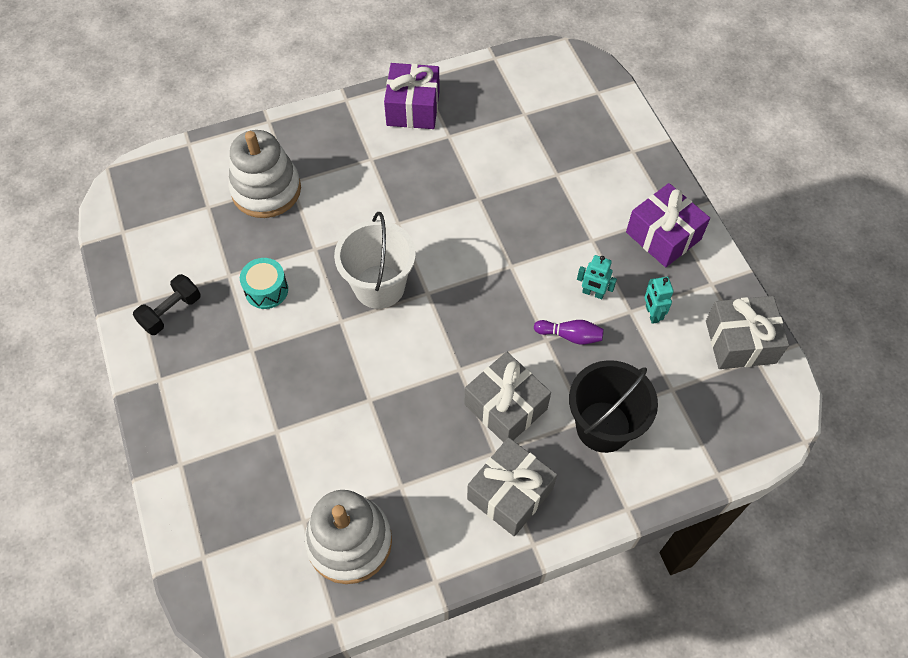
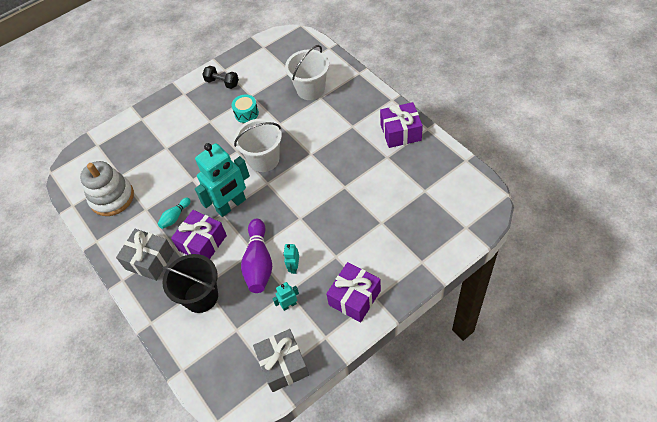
camera: 80 degrees right, 5 degrees down
white stacking toy [228,130,301,218] -> white bucket [285,45,329,100]
grey gift [465,352,551,443] -> purple gift [171,210,227,259]
purple bowling pin [534,320,604,345] -> purple bowling pin [241,218,272,293], size x1.91
none -> turquoise bowling pin [158,198,191,229]
none -> turquoise robot [195,143,250,217]

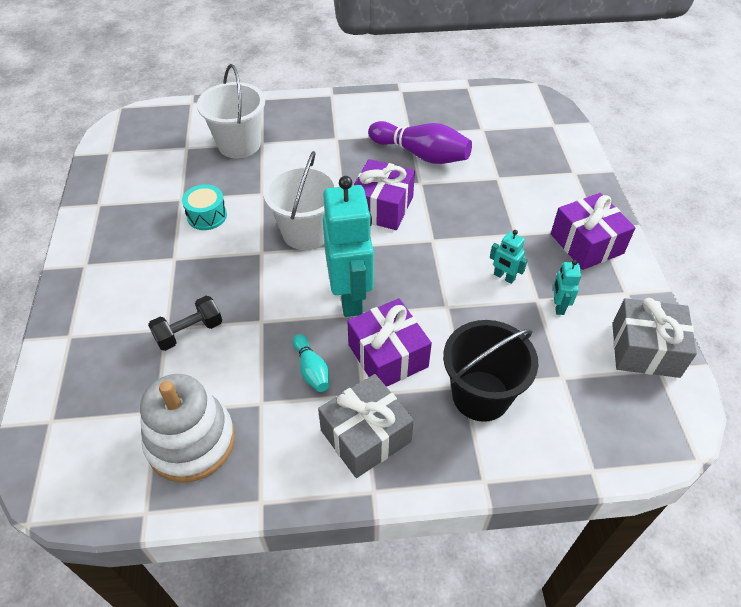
camera: 65 degrees left, 5 degrees down
black dumbbell [202,66,239,89] -> black dumbbell moved to [148,296,222,351]
purple bowling pin [241,218,272,293] -> purple bowling pin moved to [368,121,472,164]
purple gift [380,102,423,148] -> purple gift moved to [354,159,415,230]

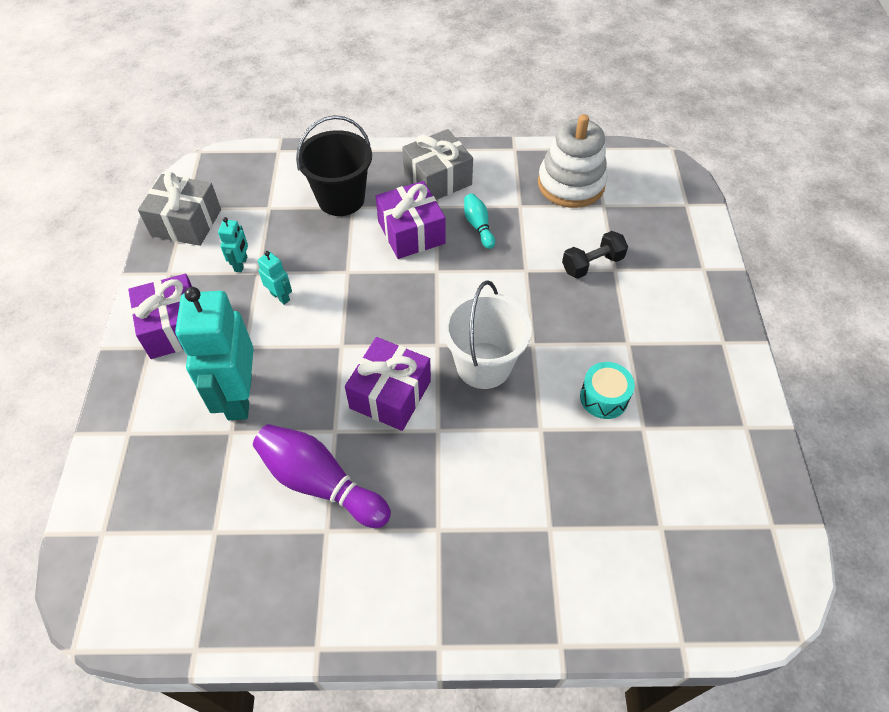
camera: 175 degrees left, 5 degrees up
white bucket [197,64,265,158] -> none
turquoise robot [323,176,374,317] -> turquoise robot moved to [175,287,254,420]

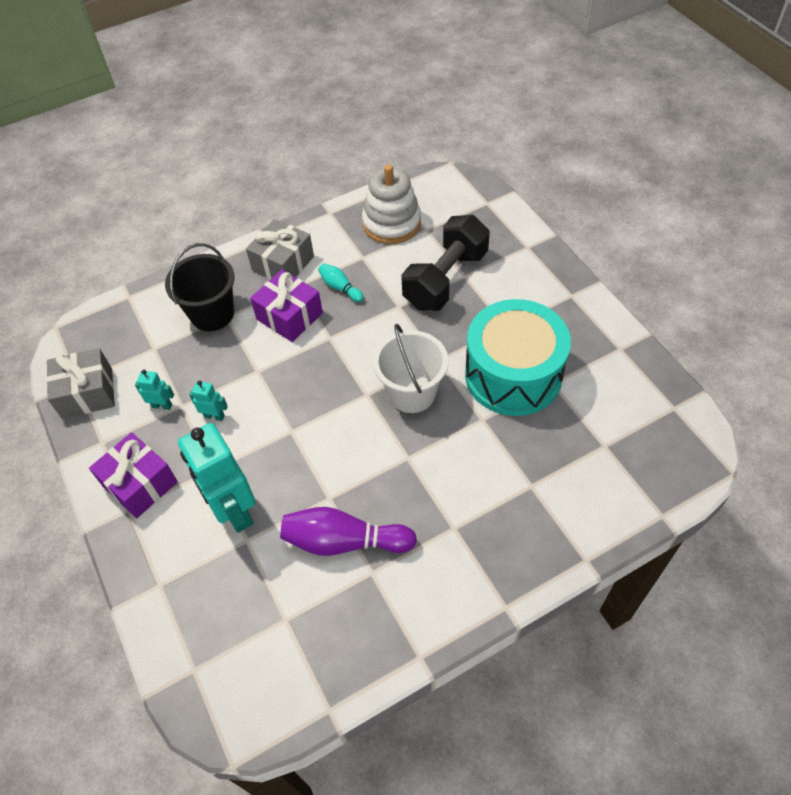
camera: 25 degrees left, 0 degrees up
turquoise robot [218,217,248,272] -> turquoise robot turned 60 degrees counterclockwise [135,370,174,410]
purple gift [345,337,431,431] -> none
black dumbbell [562,231,628,279] -> black dumbbell [401,215,490,311], size x1.94
turquoise drum [580,362,635,419] -> turquoise drum [465,299,571,416], size x2.44

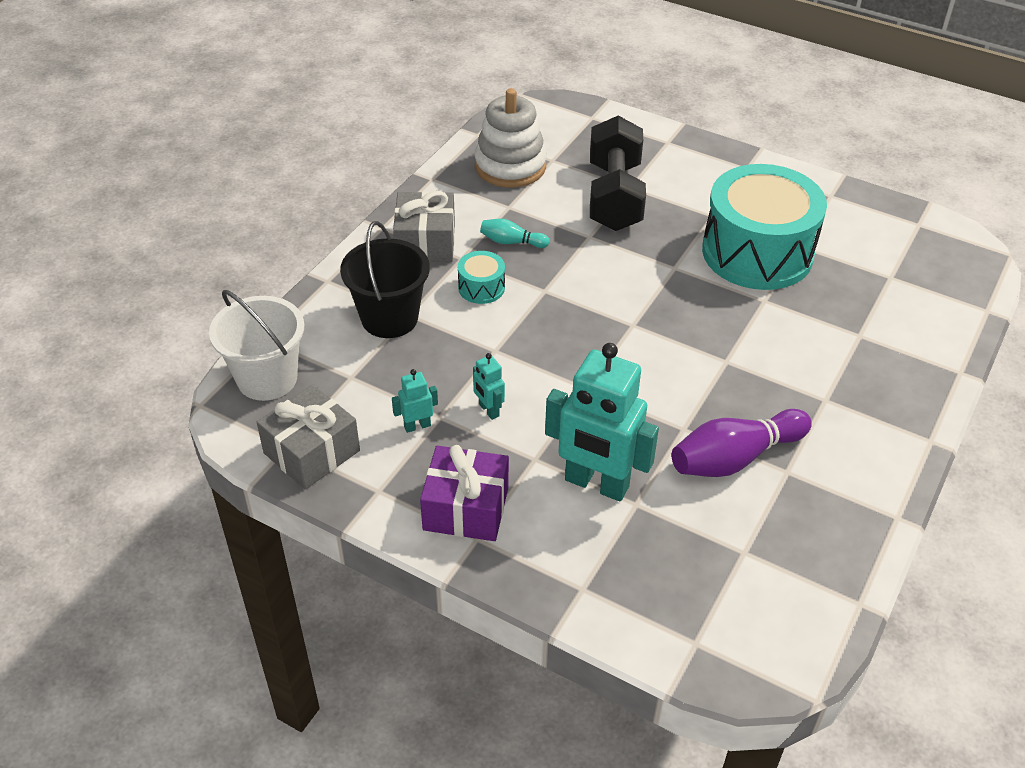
camera: 35 degrees left, 10 degrees down
turquoise robot [189,380,228,421] -> turquoise robot turned 105 degrees counterclockwise [473,353,505,420]
purple gift [250,270,323,342] -> turquoise drum [458,251,505,304]
white bucket [373,324,448,413] -> white bucket moved to [209,290,304,401]

